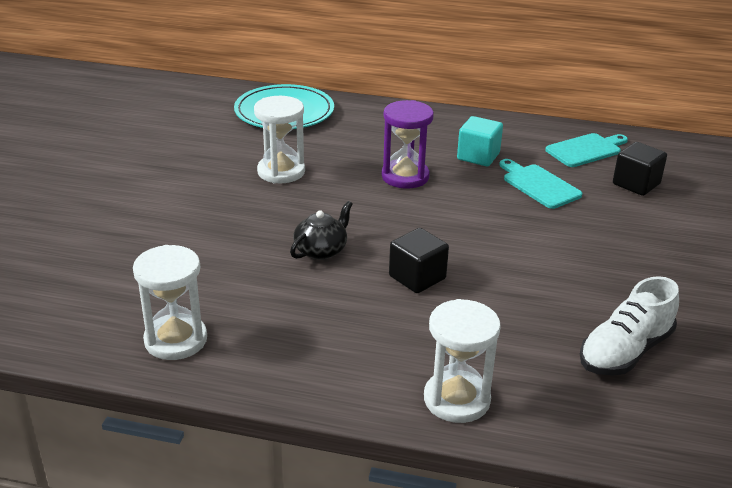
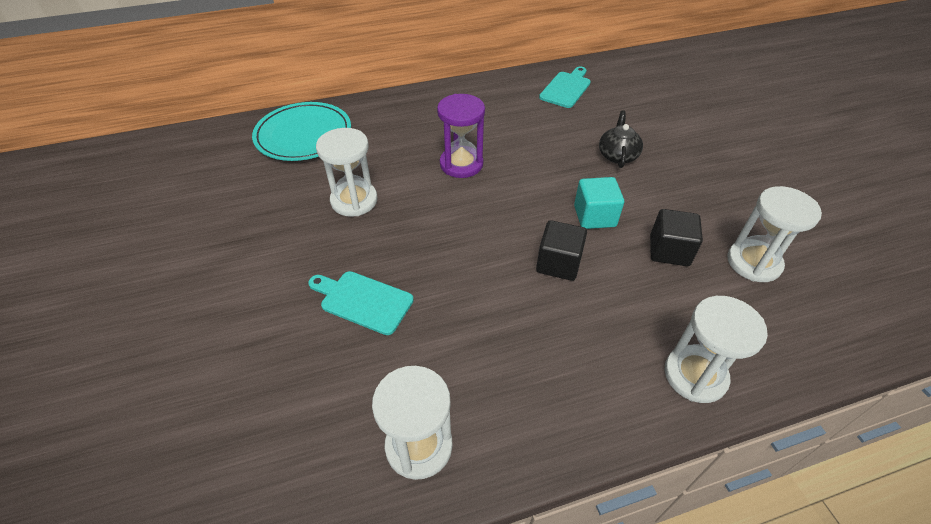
camera: 30 degrees left, 15 degrees up
black teapot [290,201,353,260] -> black teapot moved to [599,111,643,168]
turquoise cube [457,116,503,166] -> turquoise cube moved to [574,177,624,229]
turquoise cutting board [499,159,583,209] -> turquoise cutting board moved to [308,271,414,335]
white shoe [580,276,679,376] -> white hourglass [727,186,822,282]
black cube [613,142,667,196] -> black cube moved to [650,209,703,266]

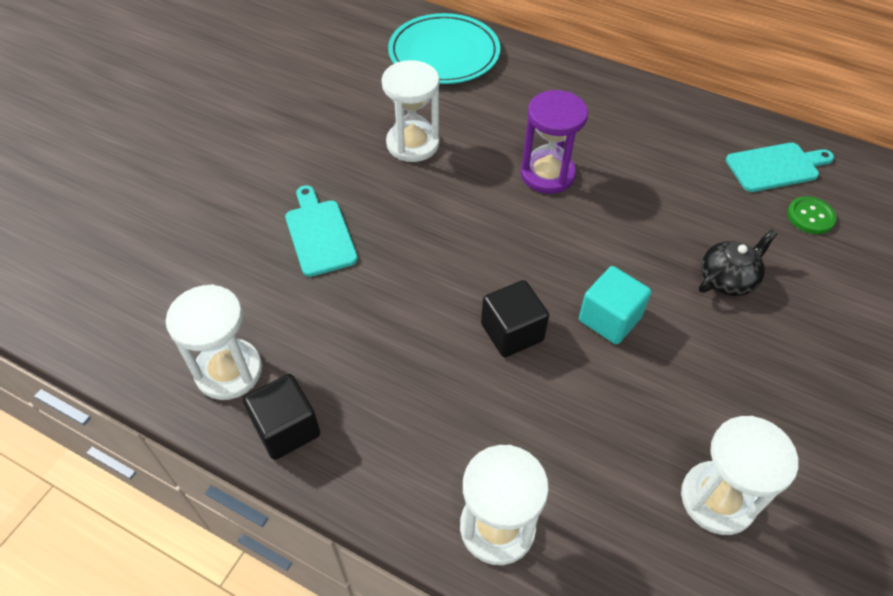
camera: 45 degrees right, 5 degrees up
black cube [650,209,703,266] -> black cube moved to [243,374,320,460]
none -> green button [787,197,836,234]

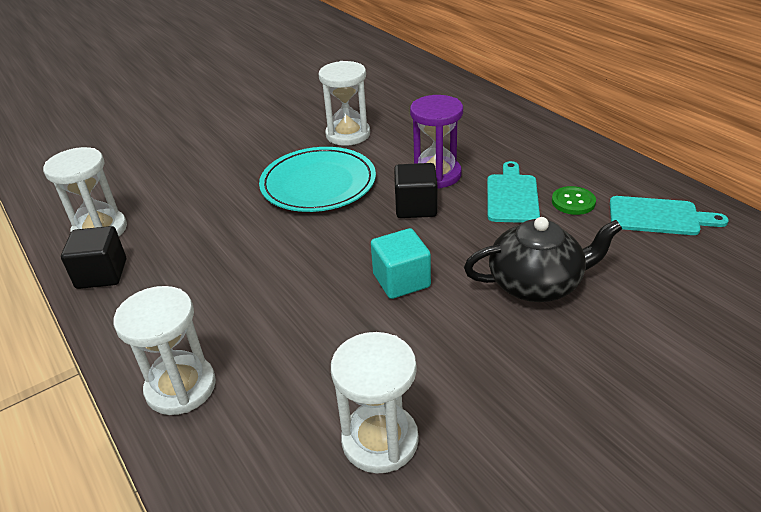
camera: 30 degrees right, 15 degrees down
turquoise cutting board [285,185,358,277] -> turquoise cutting board moved to [487,161,540,223]
turquoise plate [388,13,500,84] -> turquoise plate moved to [259,147,376,212]
black cube [481,280,549,357] -> black cube moved to [394,163,437,218]
black teapot [699,229,778,296] -> black teapot [464,217,623,302], size x1.52
green button [787,197,836,234] -> green button moved to [552,186,596,215]

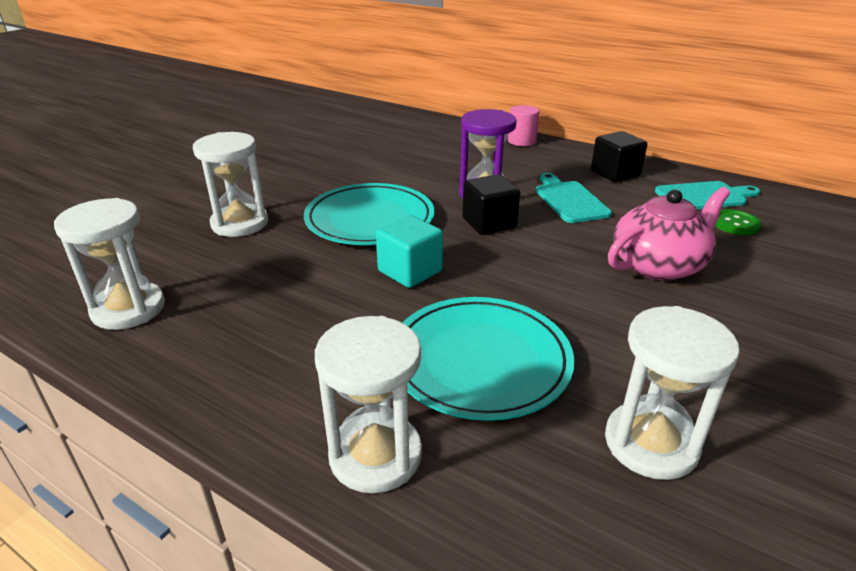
camera: 25 degrees left, 5 degrees down
black cube [61,226,126,289] -> black cube moved to [591,131,647,182]
white hourglass [319,61,370,146] -> white hourglass moved to [193,132,268,237]
turquoise cube [371,228,431,299] -> turquoise cube moved to [376,215,443,288]
black teapot [464,217,623,302] -> pink teapot [608,187,730,281]
green button [552,186,596,215] -> green button moved to [715,209,762,235]
none -> turquoise plate [403,297,574,421]
none -> pink cylinder [508,105,540,146]

